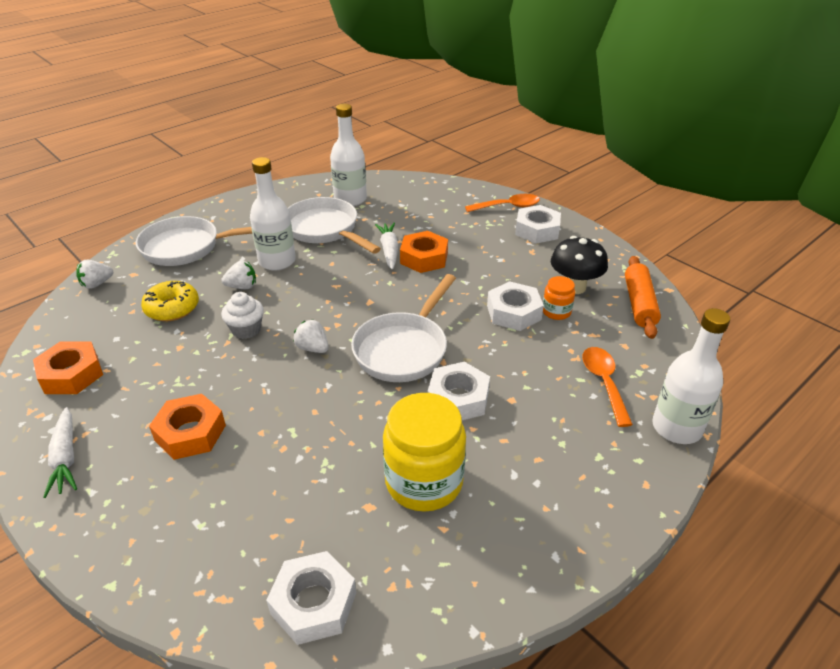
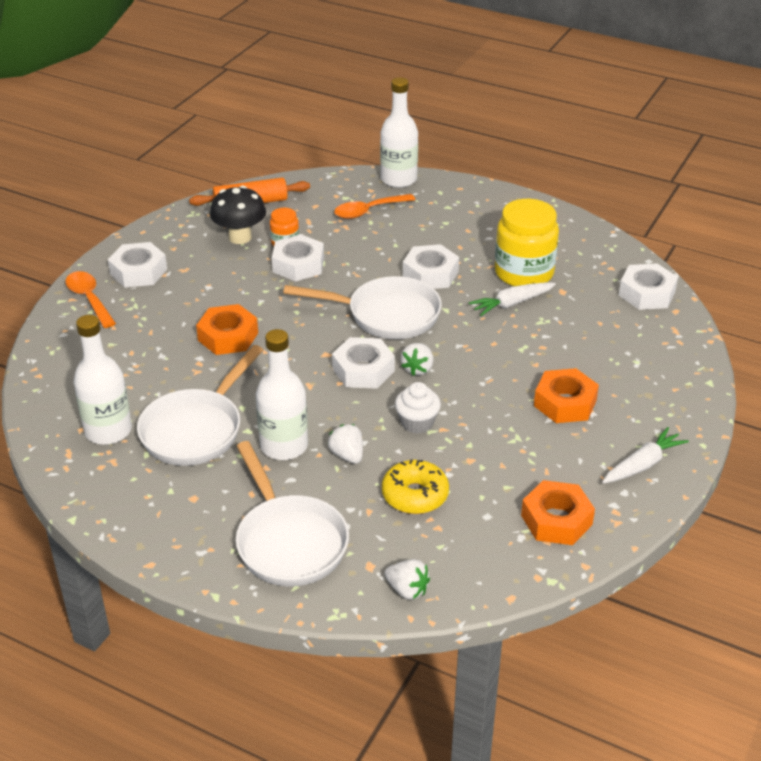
camera: 110 degrees left, 0 degrees up
white carrot [375,223,398,269] -> white carrot moved to [469,282,556,316]
none -> white nut [332,337,395,389]

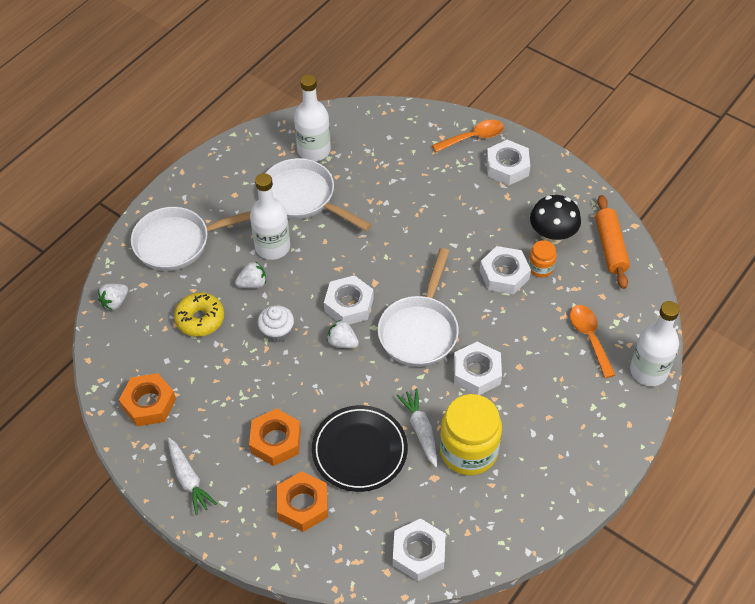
camera: 100 degrees right, 15 degrees up
orange nut [196,304,258,355] -> orange nut moved to [277,471,328,532]
none -> black plate [312,405,408,492]

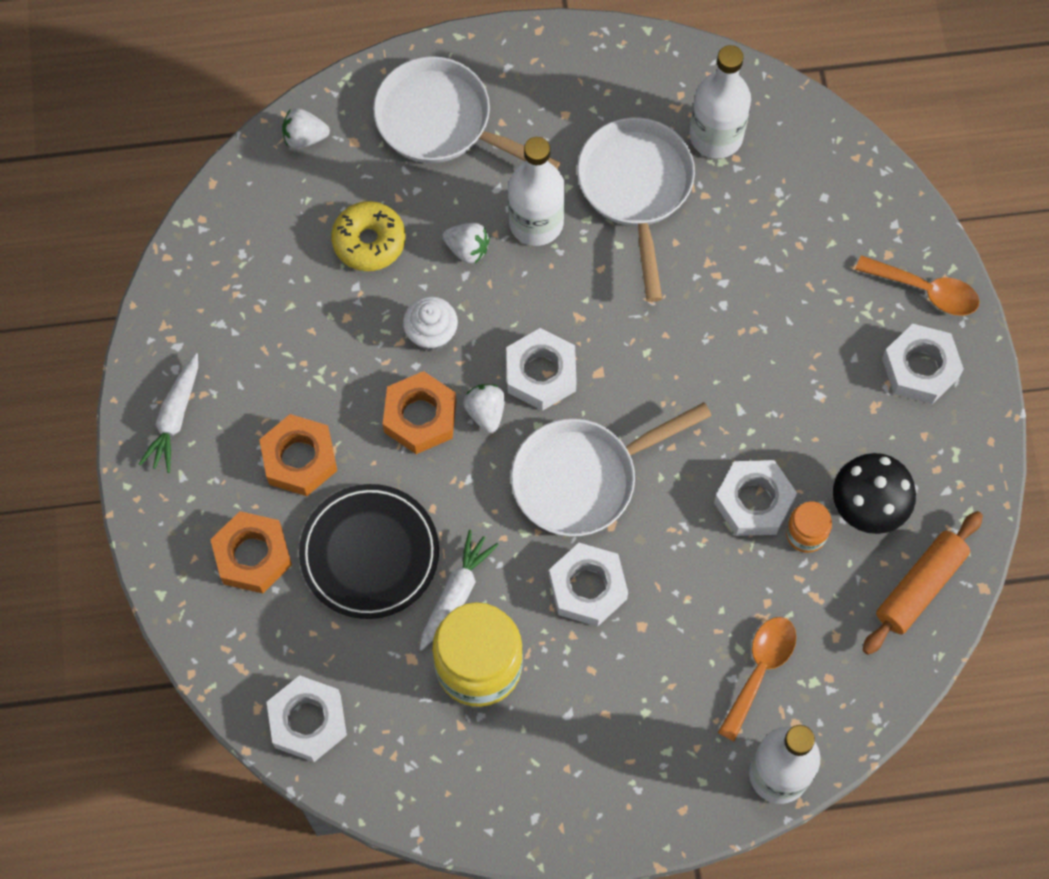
camera: 45 degrees right, 15 degrees up
orange nut [119,373,176,427] -> orange nut moved to [383,371,457,454]

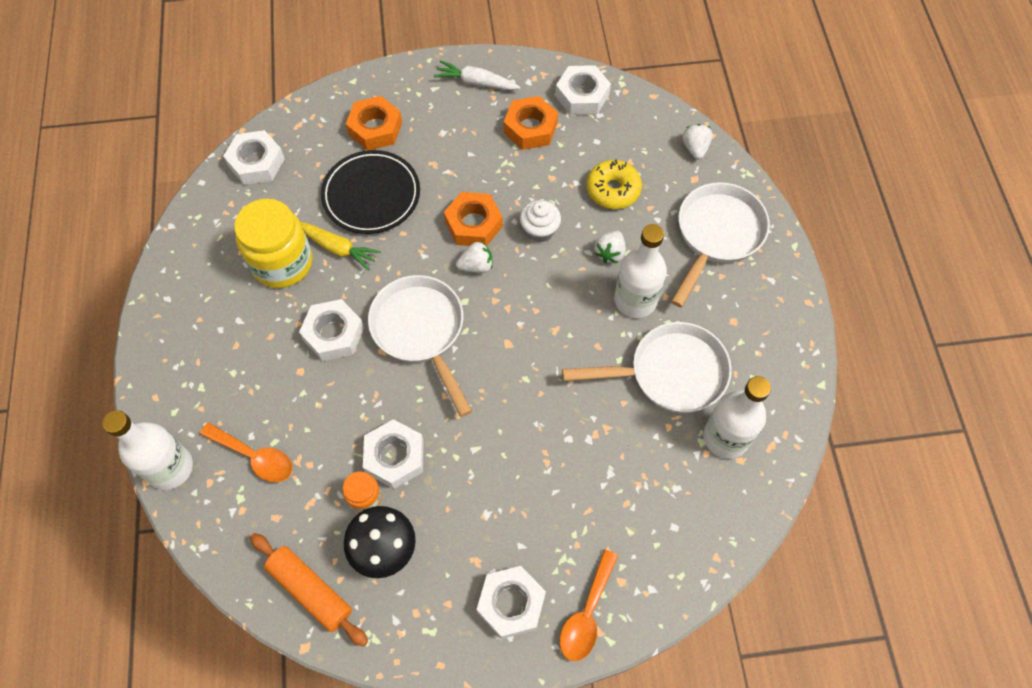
camera: 90 degrees right, 5 degrees down
orange nut [259,414,337,496] -> orange nut moved to [504,96,558,150]
white carrot [420,530,499,650] -> yellow carrot [300,222,381,271]
white nut [507,328,577,411] -> white nut moved to [555,65,611,115]

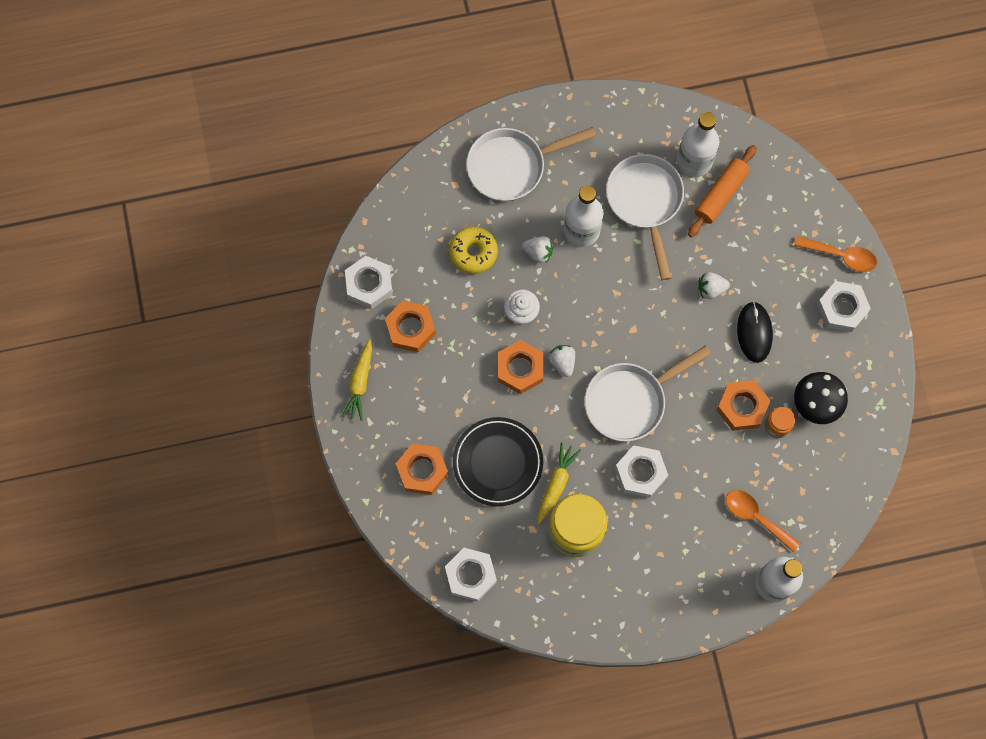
camera: 95 degrees left, 10 degrees up
orange spoon [200,422,292,482] -> orange spoon turned 75 degrees counterclockwise [726,490,800,552]
orange rolling pin [250,533,368,647] -> orange rolling pin moved to [688,145,757,237]
white nut [363,419,424,489] -> orange nut [717,380,771,431]
white carrot [434,60,520,90] -> yellow carrot [342,339,372,421]
white pan [671,182,770,307] -> white pan turned 45 degrees counterclockwise [466,127,596,202]
white strawberry [682,124,713,160] -> white strawberry moved to [698,272,730,299]
none -> black mouse [737,301,773,363]

